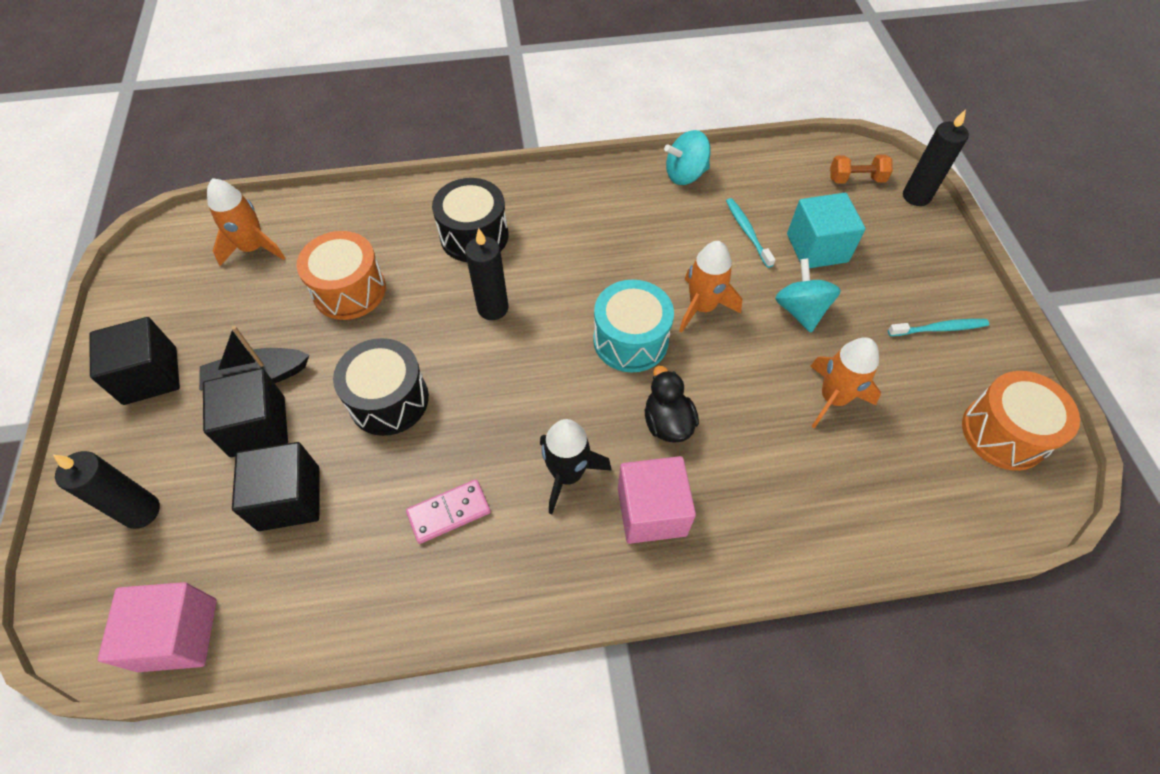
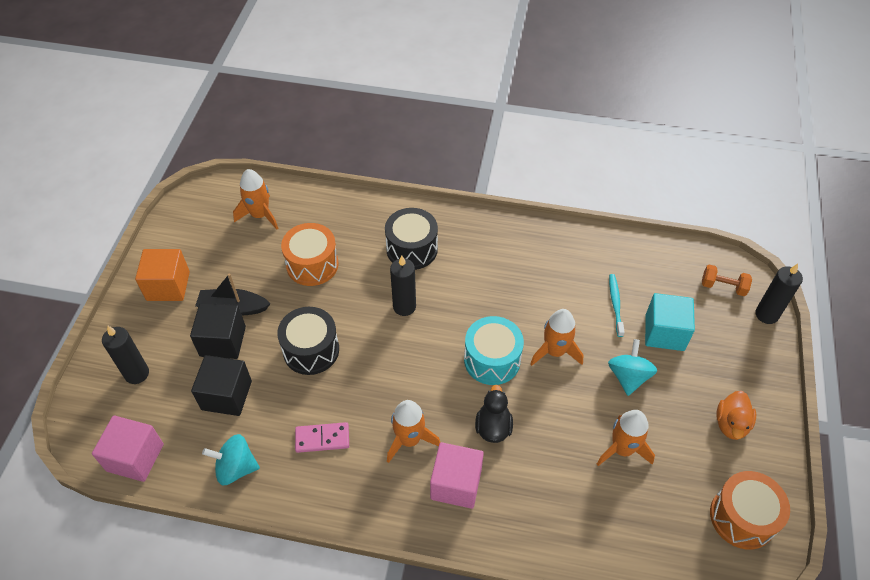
camera: 20 degrees right, 5 degrees down
black cube [89,317,180,405] -> orange cube [135,249,190,301]
black rocket [540,419,612,514] -> orange rocket [387,400,440,463]
turquoise spinning top [664,130,711,185] -> turquoise spinning top moved to [202,434,260,485]
turquoise toothbrush [888,319,989,336] -> orange duck [716,391,756,440]

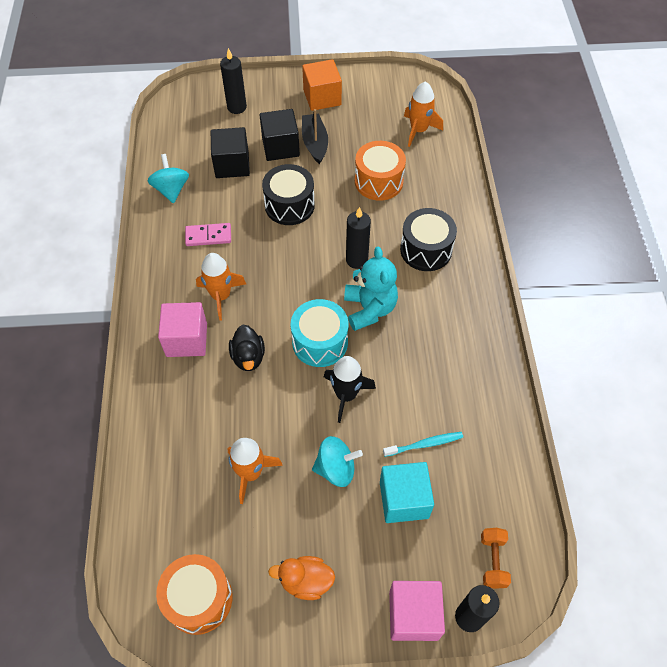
camera: 75 degrees right, 5 degrees up
pink cube [92,415,164,482] -> pink cube moved to [389,581,445,641]
pink domino [295,422,349,453] -> pink domino turned 75 degrees counterclockwise [185,223,231,246]
black duck [475,385,513,443] -> black duck turned 90 degrees clockwise [229,325,265,371]
orange rocket [530,309,583,366] -> black rocket [324,356,376,423]
none -> turquoise teddy bear [344,246,398,331]

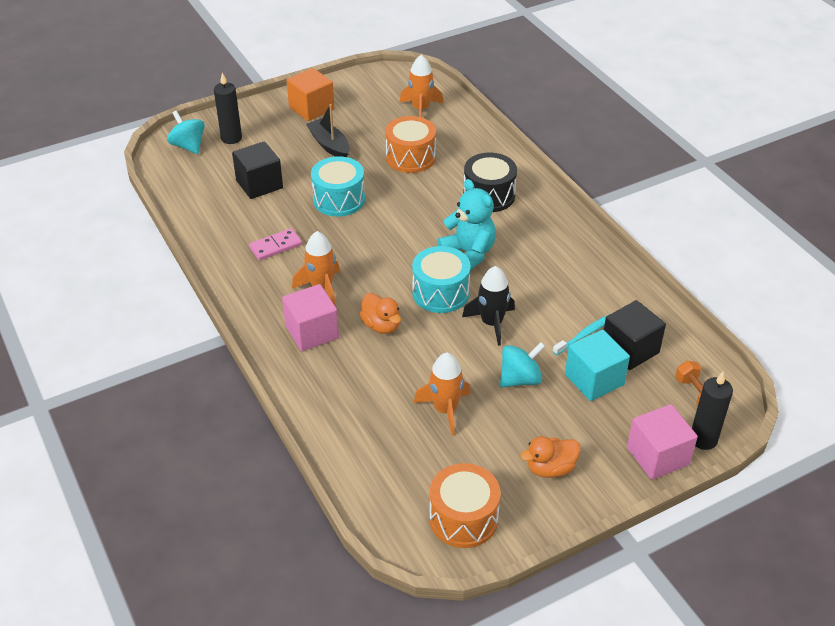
camera: 25 degrees left, 15 degrees down
turquoise spinning top [148,154,189,203] -> turquoise spinning top moved to [167,110,205,154]
black duck [229,325,265,371] -> orange duck [360,293,401,334]
black cube [260,109,300,161] -> black cube moved to [604,300,666,370]
black drum [262,164,315,225] -> turquoise drum [311,156,365,216]
black candle [346,207,371,269] -> none

